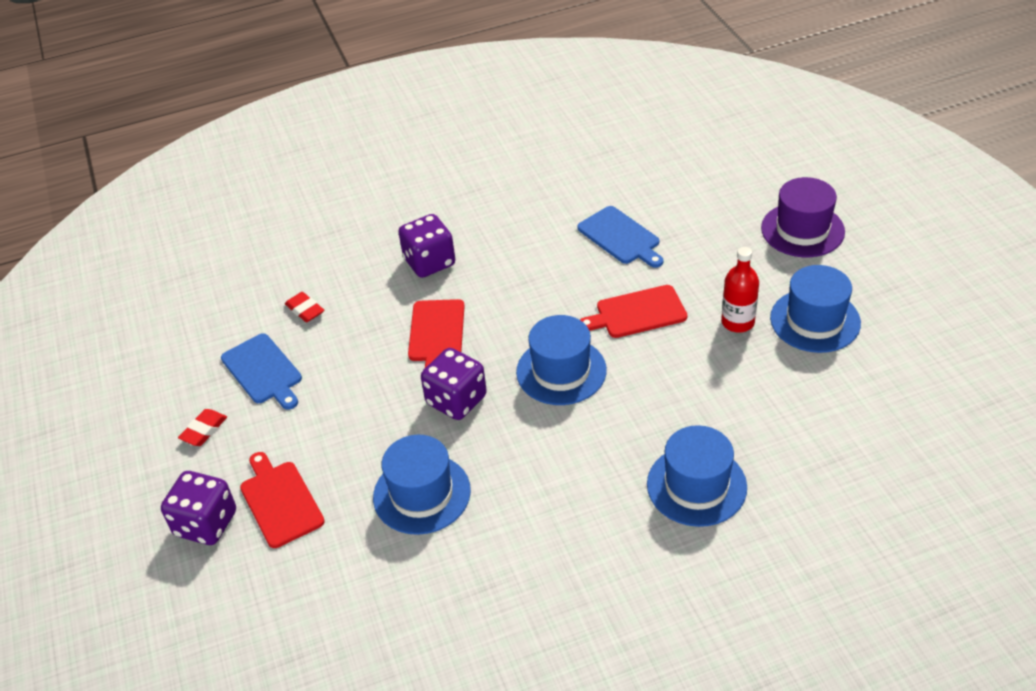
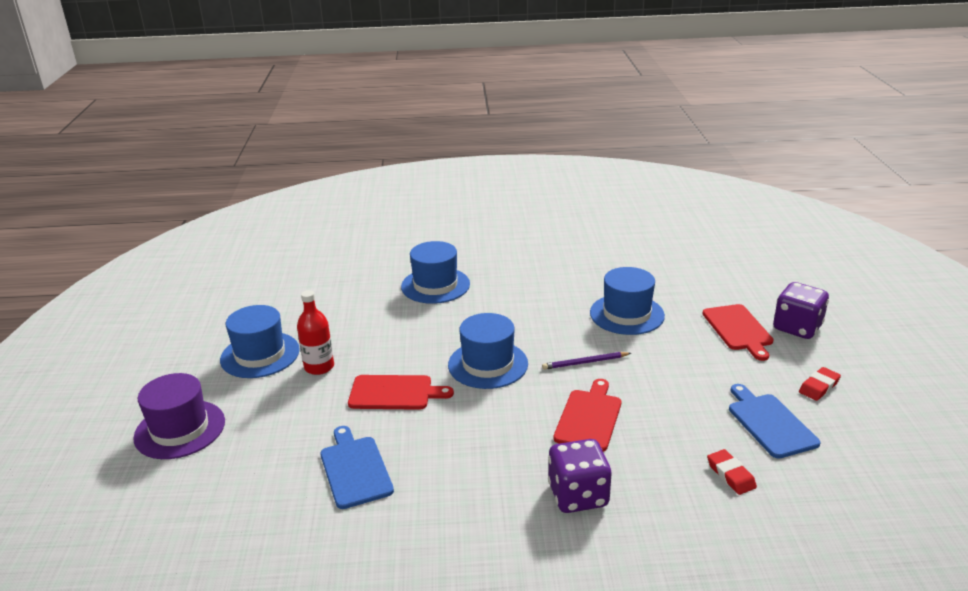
camera: 165 degrees left, 15 degrees down
purple dice [421,348,487,420] -> purple pencil [542,352,631,370]

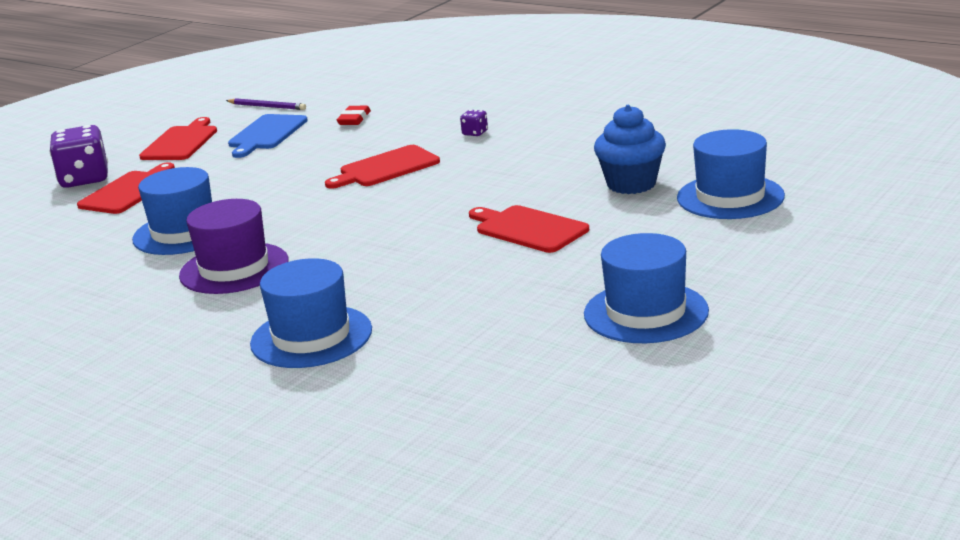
camera: 140 degrees left, 5 degrees down
purple hat [133,373,225,459] -> purple hat moved to [179,199,289,294]
red bottle [297,290,334,375] -> none
blue cutting board [320,426,394,509] -> blue cupcake [594,105,666,194]
blue hat [448,313,528,389] -> blue hat moved to [677,129,785,219]
purple pencil [542,352,631,370] -> purple pencil moved to [226,98,306,110]
purple dice [548,439,611,513] -> purple dice [460,110,488,136], size x0.45
red eraser [799,367,841,401] -> red cutting board [139,117,217,160]

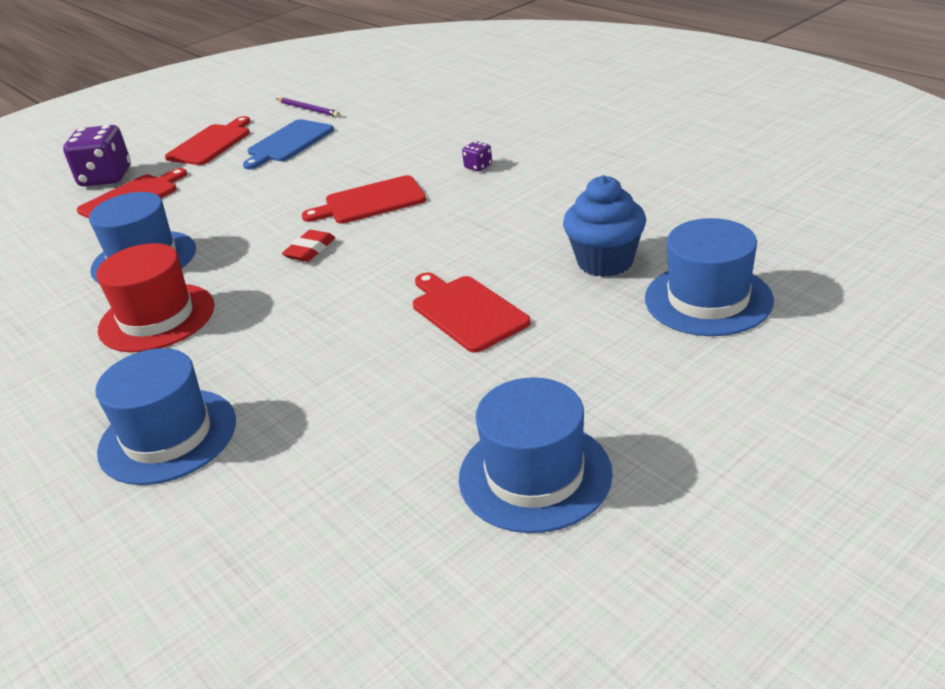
camera: 15 degrees right, 10 degrees up
purple hat [179,199,289,294] -> red hat [96,243,214,352]
red eraser [337,106,371,125] -> red eraser moved to [282,230,335,262]

